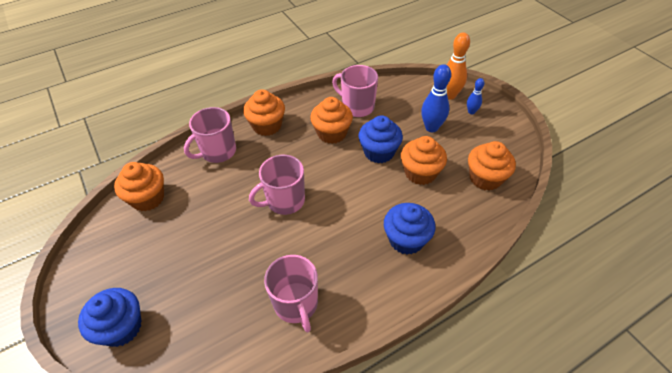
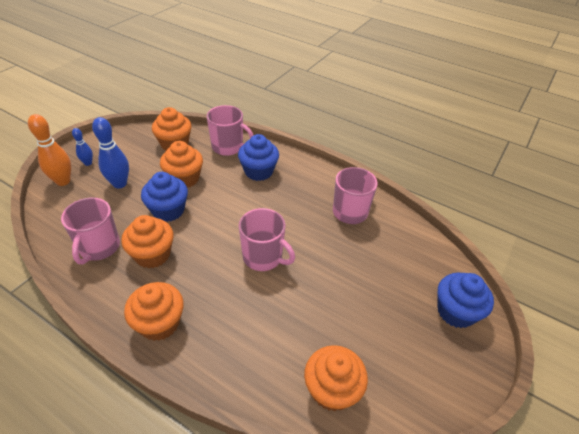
camera: 120 degrees left, 5 degrees down
pink mug [184,107,236,163] -> pink mug moved to [207,105,253,156]

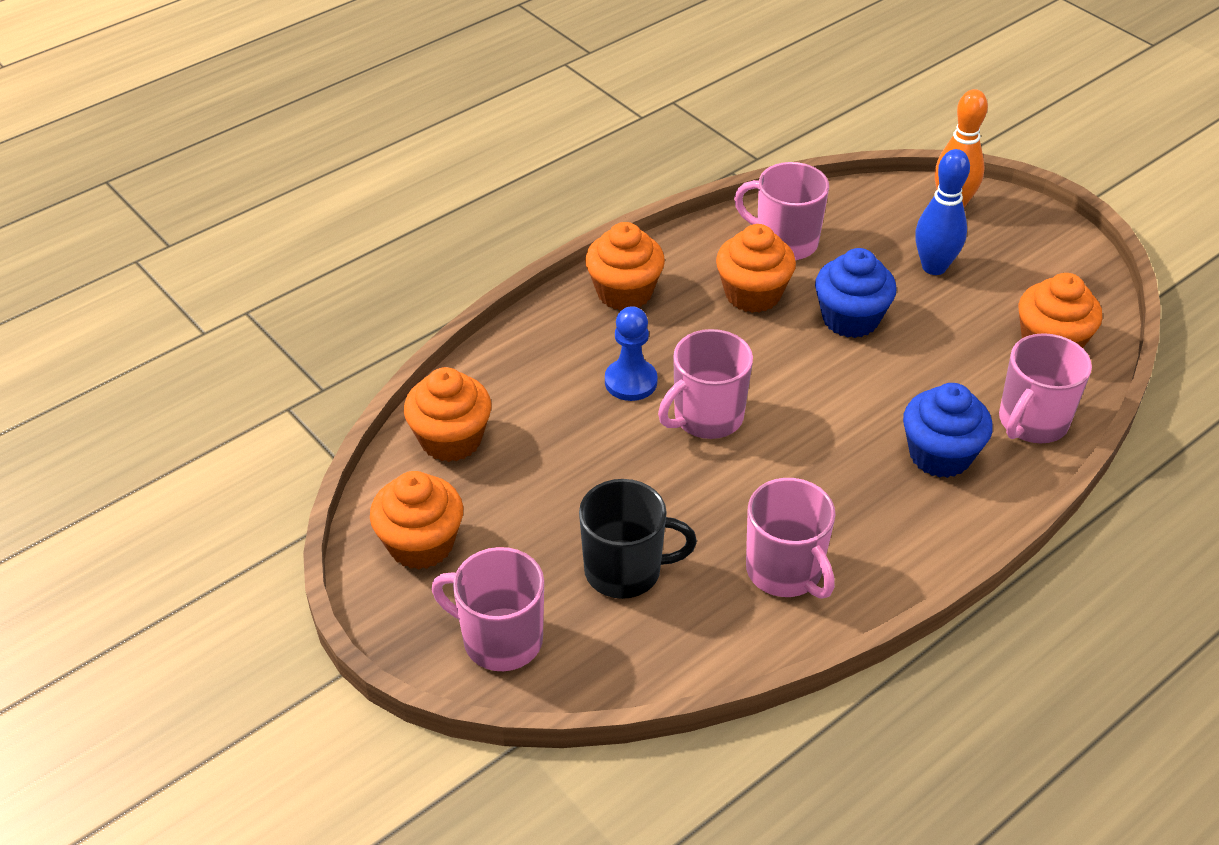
camera: 110 degrees right, 0 degrees up
blue bowling pin [72,128,93,166] -> none
orange cupcake [160,141,203,188] -> orange cupcake moved to [370,471,463,570]
blue cupcake [437,273,494,328] -> pink mug [432,547,544,671]
none -> black mug [579,479,697,599]
none -> blue pawn [605,306,658,401]

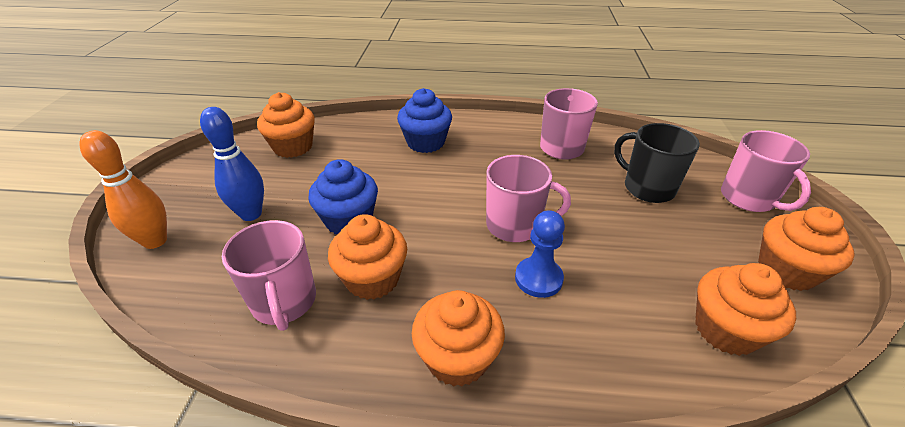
camera: 135 degrees left, 5 degrees down
pink mug [999,333,1092,443] -> none

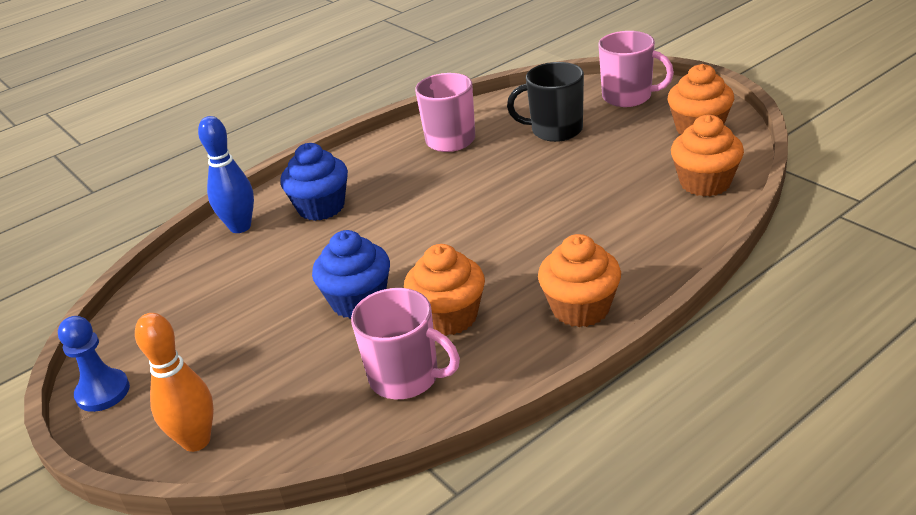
camera: 40 degrees left, 5 degrees down
blue bowling pin [200,107,264,221] -> blue bowling pin moved to [198,116,254,233]
orange cupcake [257,92,315,158] -> none
pink mug [486,155,571,242] -> none
blue pawn [515,210,565,298] -> blue pawn moved to [58,316,130,412]

